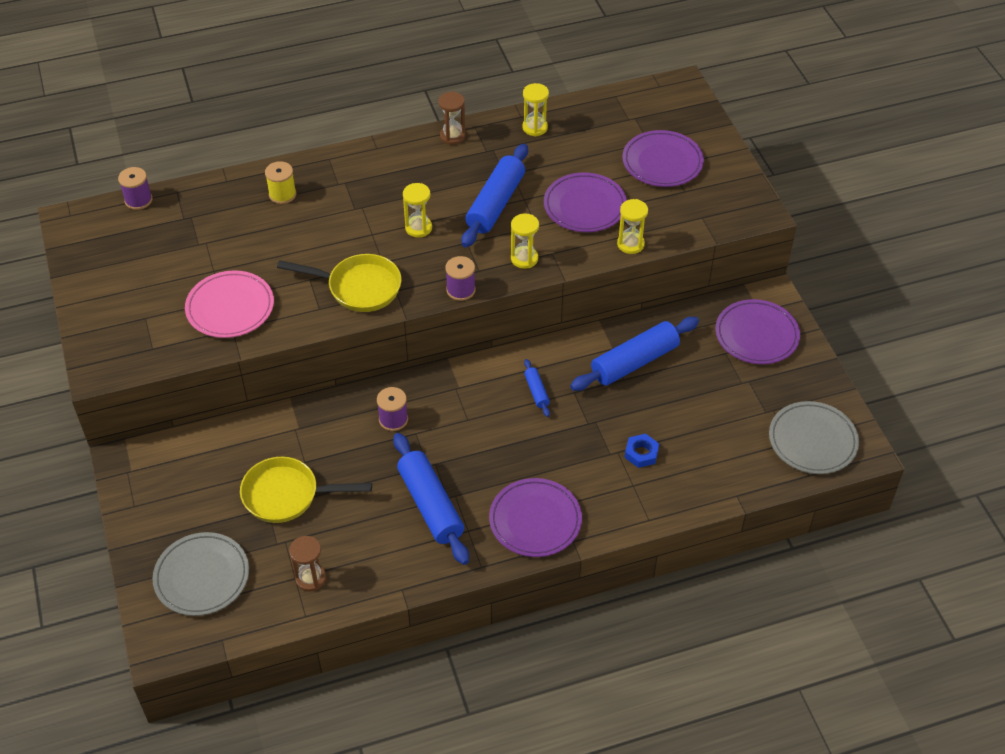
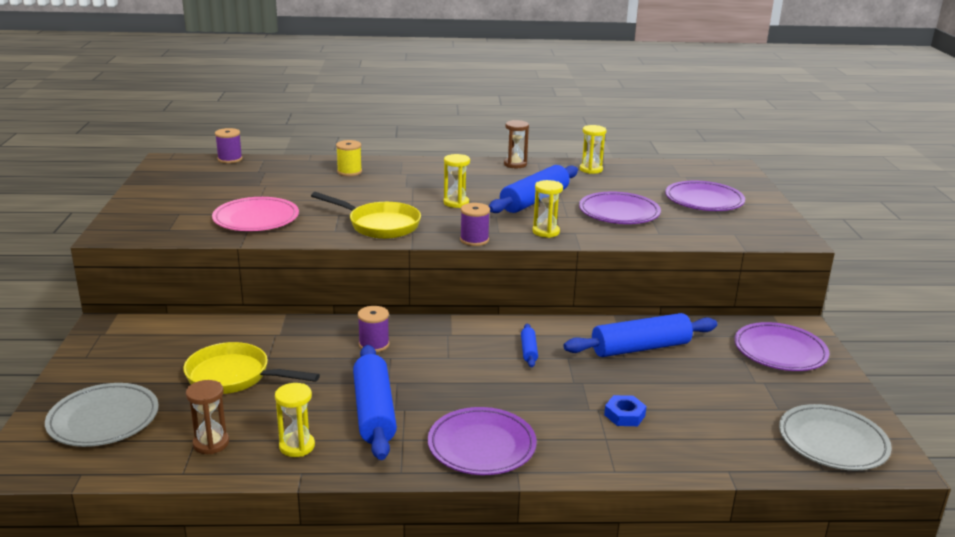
camera: 15 degrees right, 25 degrees down
yellow hourglass [617,199,648,254] -> yellow hourglass moved to [275,383,315,457]

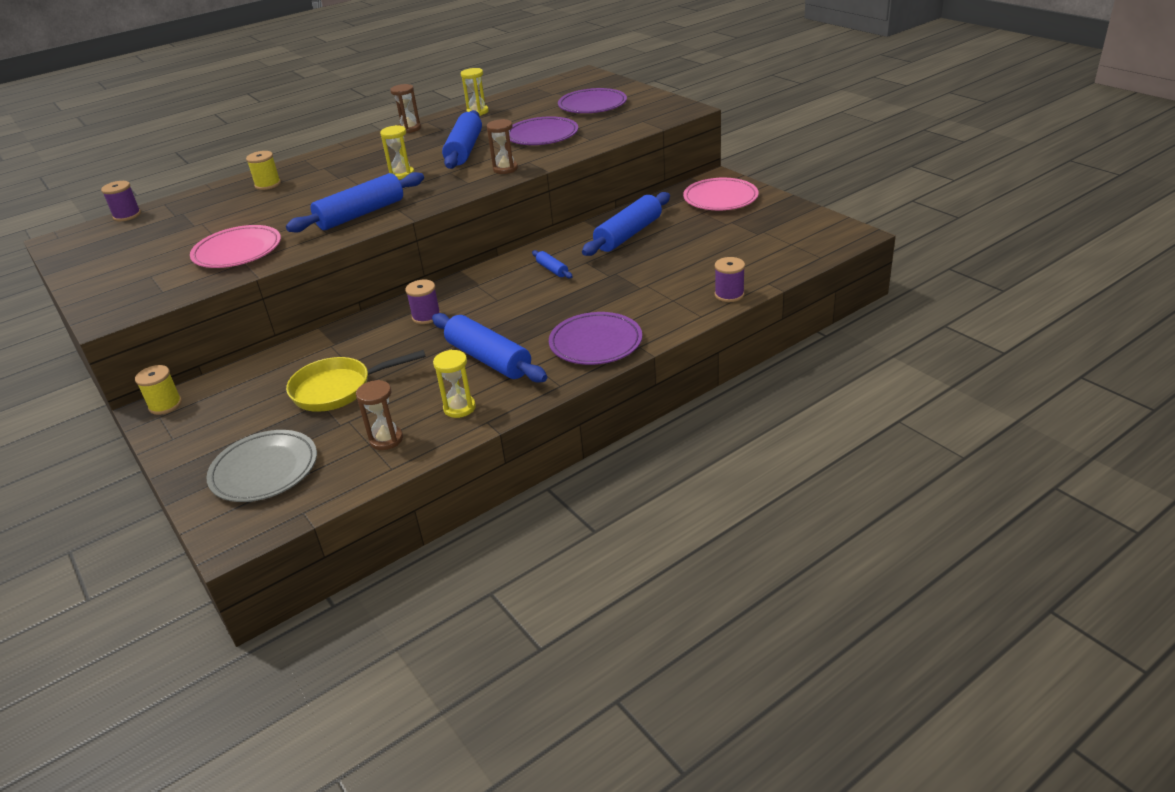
camera: 30 degrees left, 10 degrees up
yellow pan [311,192,421,239] -> blue rolling pin [286,172,424,233]
purple spool [460,203,490,246] -> purple spool moved to [715,257,745,302]
yellow hourglass [532,180,563,238] -> brown hourglass [487,119,518,174]
blue nut [604,395,647,426] -> none
purple plate [734,322,829,371] -> pink plate [683,178,759,210]
grey plate [779,404,892,471] -> none
none -> yellow spool [135,365,182,415]

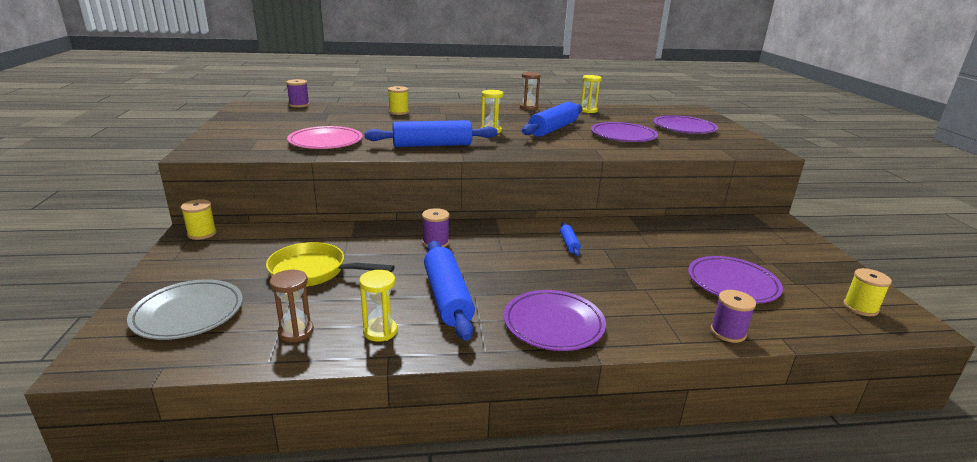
camera: 25 degrees right, 10 degrees down
brown hourglass [487,119,518,174] -> none
blue rolling pin [582,192,670,256] -> none
pink plate [683,178,759,210] -> none
none -> purple plate [688,256,783,304]
none -> yellow spool [843,268,892,316]

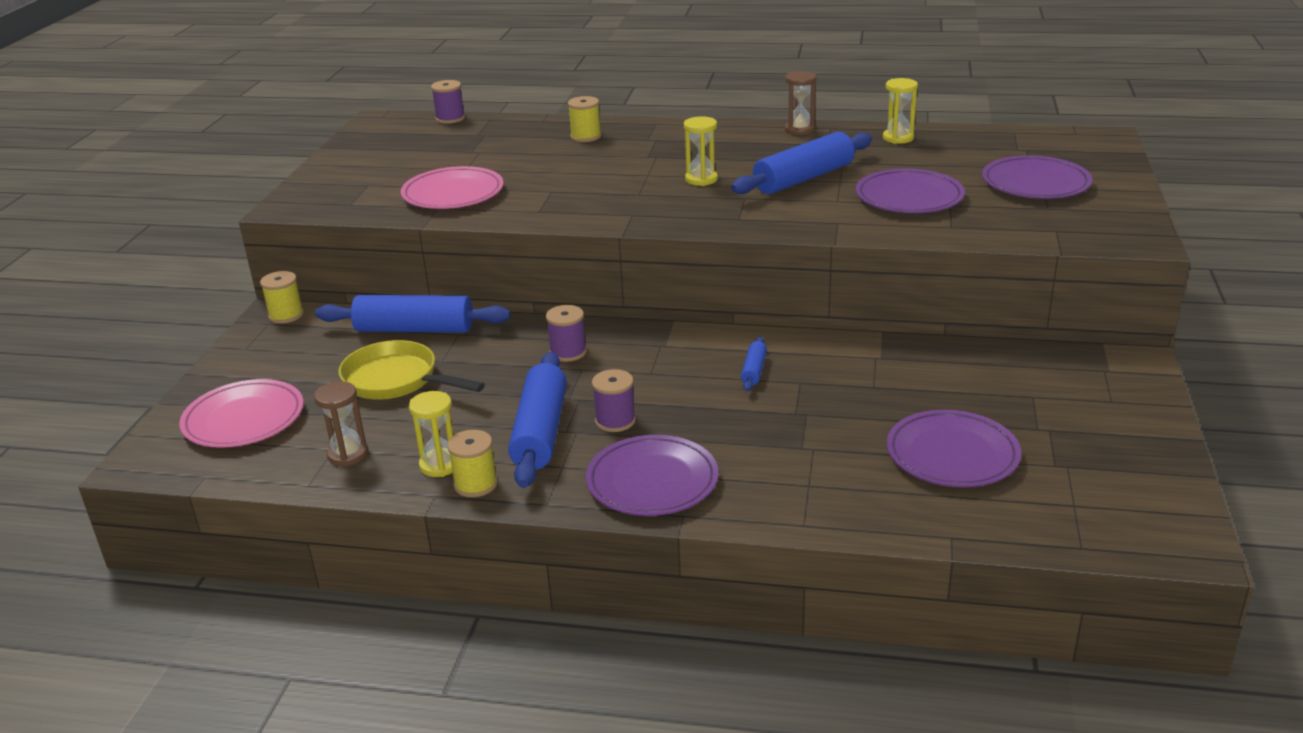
camera: 20 degrees right, 5 degrees up
grey plate [127,279,243,340] -> pink plate [179,379,304,448]
blue rolling pin [364,120,498,147] -> blue rolling pin moved to [315,295,510,333]
purple spool [711,290,756,343] -> purple spool moved to [592,369,636,432]
yellow spool [843,268,892,316] -> yellow spool moved to [447,430,498,497]

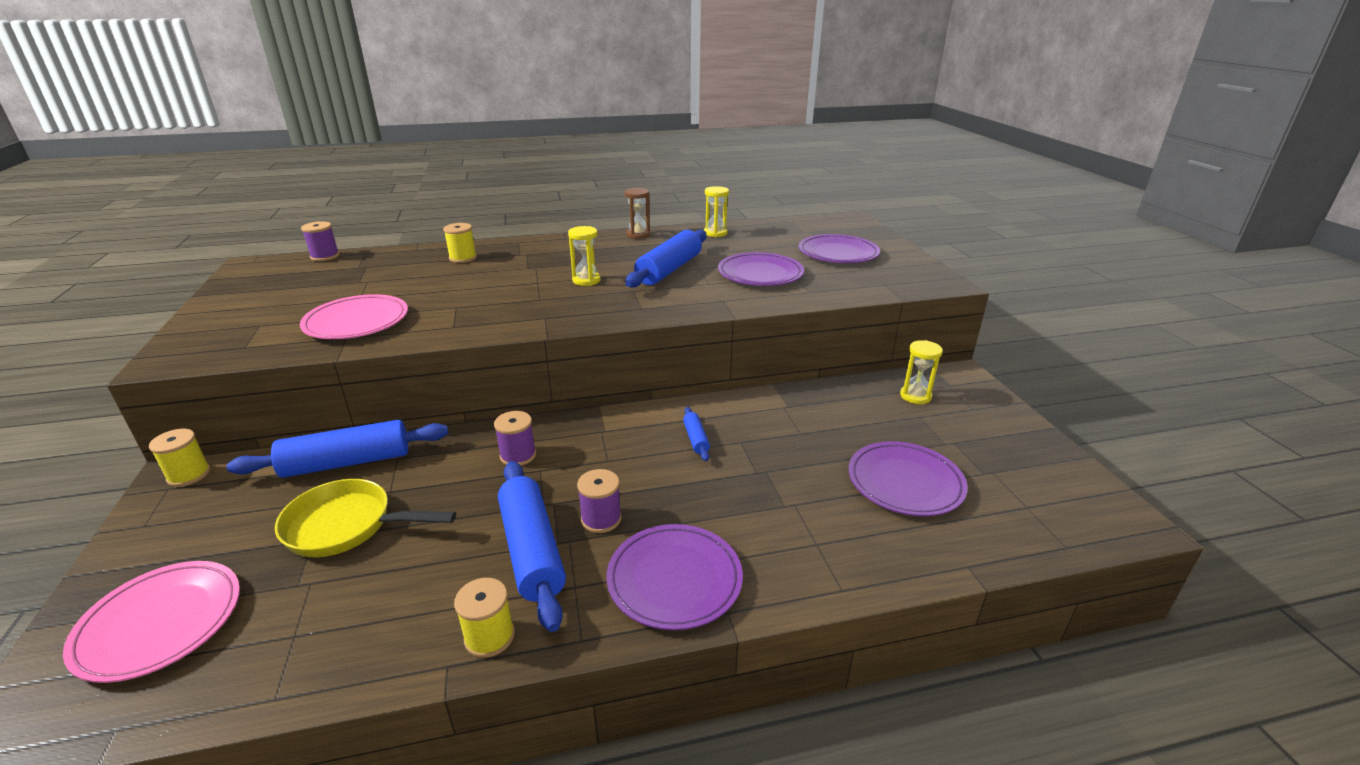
camera: 25 degrees left, 0 degrees up
brown hourglass [314,381,368,466] -> none
yellow hourglass [409,391,453,477] -> yellow hourglass moved to [900,340,943,404]

